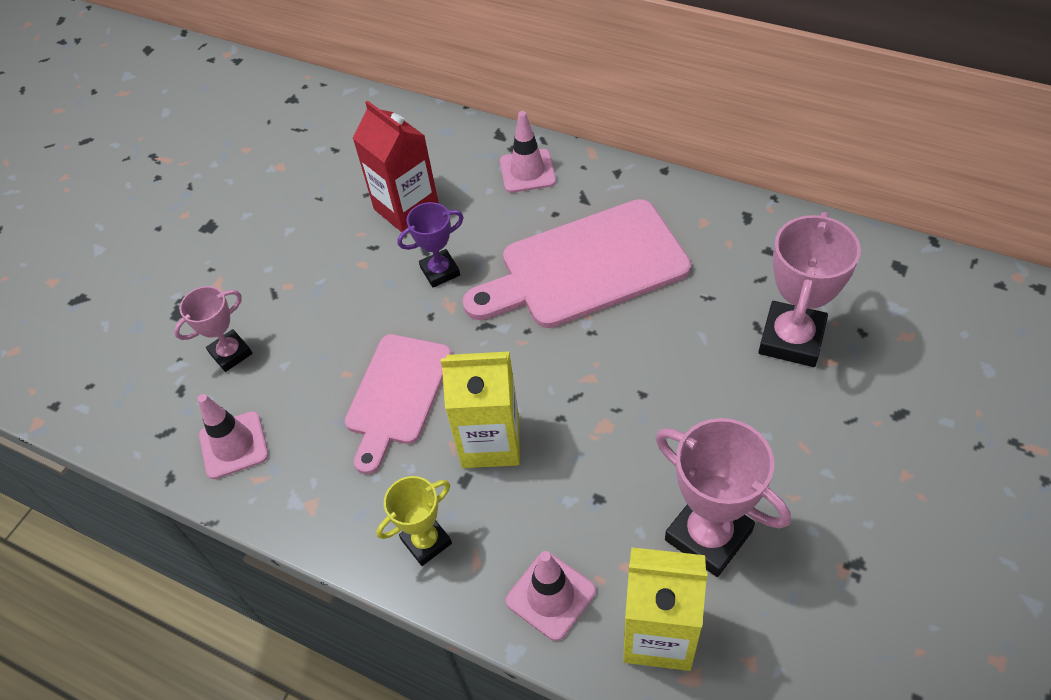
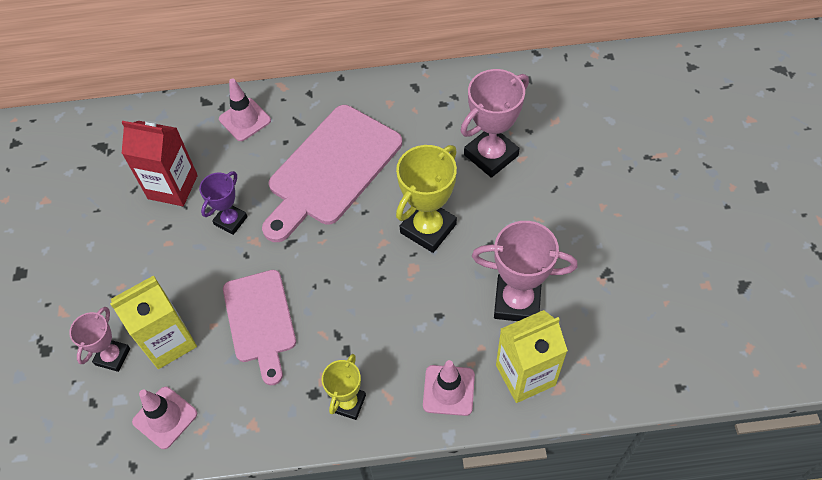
camera: 35 degrees left, 5 degrees up
yellow carton [441,352,520,468] -> yellow carton moved to [110,275,197,369]
pink trophy [759,212,861,367] -> pink trophy turned 60 degrees clockwise [460,69,529,178]
none -> yellow trophy [396,145,457,253]

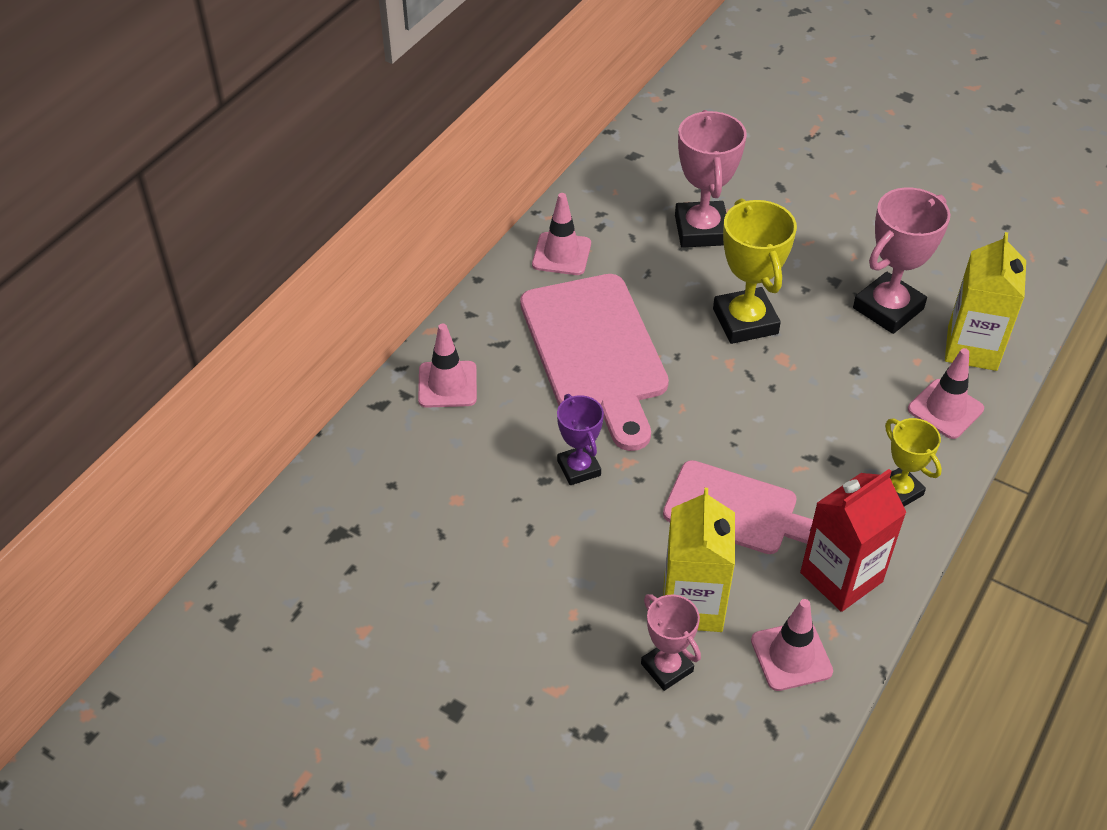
camera: 55 degrees left, 10 degrees down
red carton [121,121,198,206] -> red carton moved to [800,469,907,612]
none -> pink traffic cone [532,193,591,275]

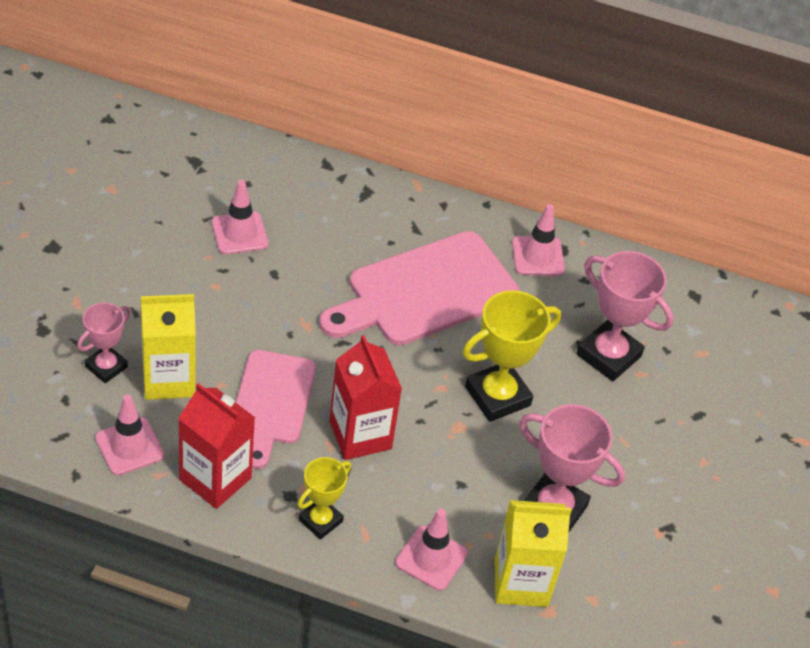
camera: 70 degrees right, 0 degrees up
pink traffic cone [418,324,477,408] -> pink traffic cone moved to [212,180,268,254]
purple trophy [557,394,604,485] -> none
pink trophy [675,110,747,248] -> pink trophy turned 60 degrees clockwise [576,251,674,381]
none -> red carton [329,335,402,460]

